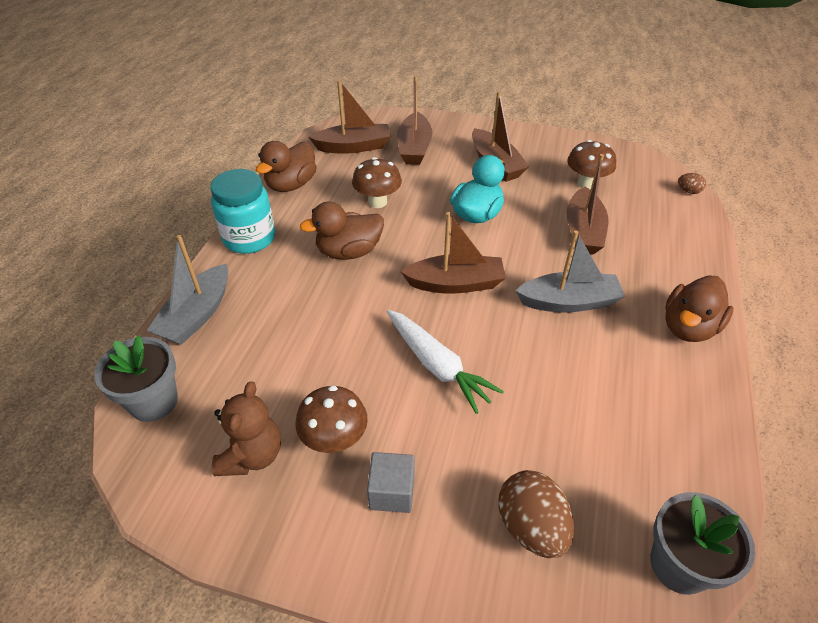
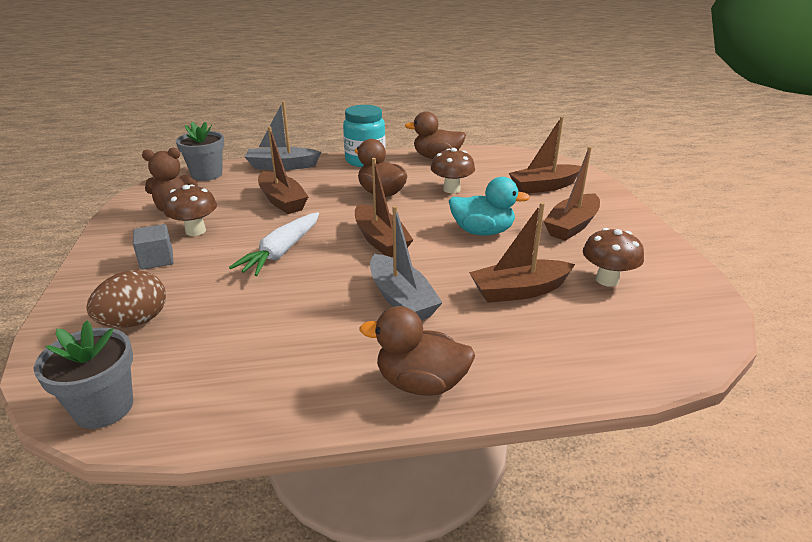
camera: 65 degrees right, 15 degrees down
brown boat [309,80,391,154] -> brown boat moved to [258,126,308,214]
brown egg [678,173,706,194] -> none

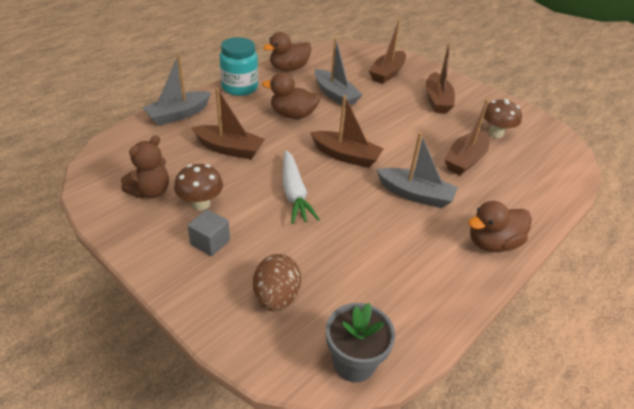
camera: 40 degrees left, 10 degrees up
grey flower pot [176,122,224,181] -> none
brown mushroom [431,148,475,193] -> grey boat [315,38,362,107]
turquoise duck [449,177,530,236] -> none

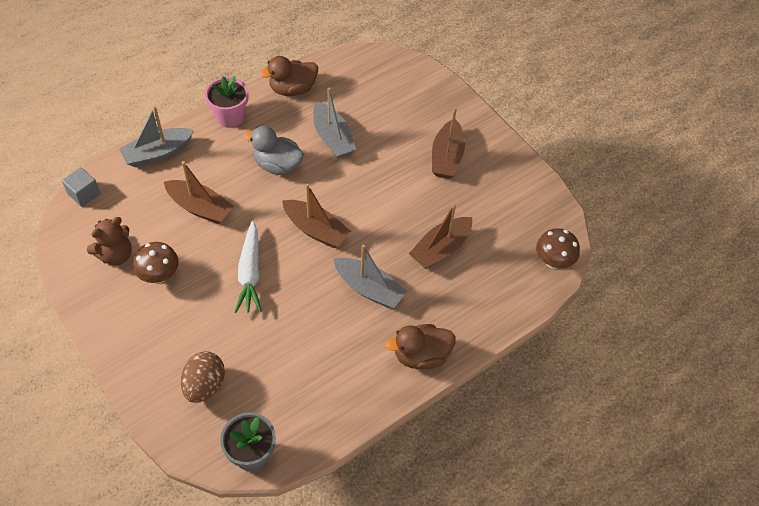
camera: 10 degrees right, 15 degrees up
grey cube [188,209,230,256] -> grey cube moved to [62,167,100,207]
turquoise jar [219,37,258,96] -> pink flower pot [205,76,248,128]
brown duck [262,72,321,119] -> grey duck [243,126,304,175]
brown boat [369,19,406,84] -> none
brown mushroom [483,99,522,138] -> brown mushroom moved to [536,228,580,269]

